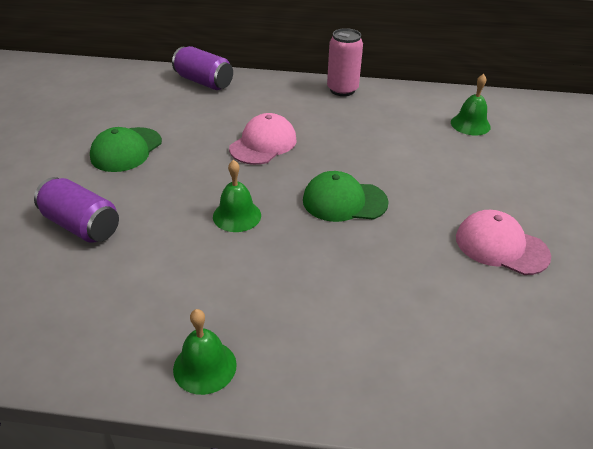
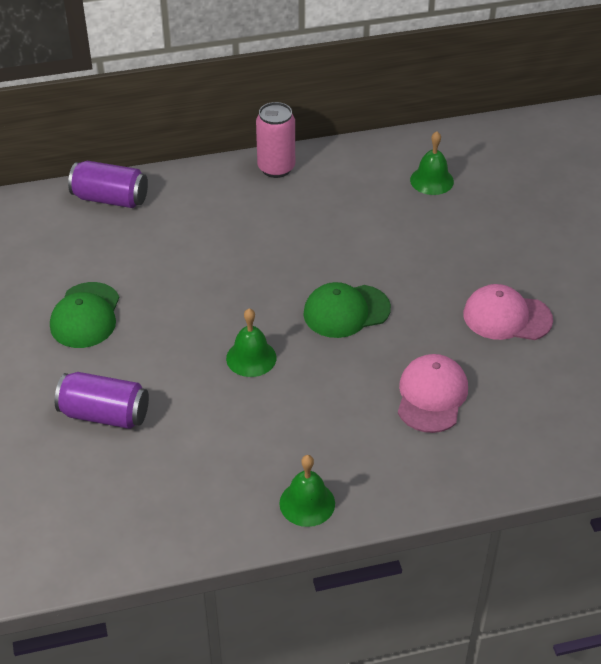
camera: 20 degrees left, 5 degrees up
pink cap [229,113,297,165] -> pink cap moved to [398,354,468,433]

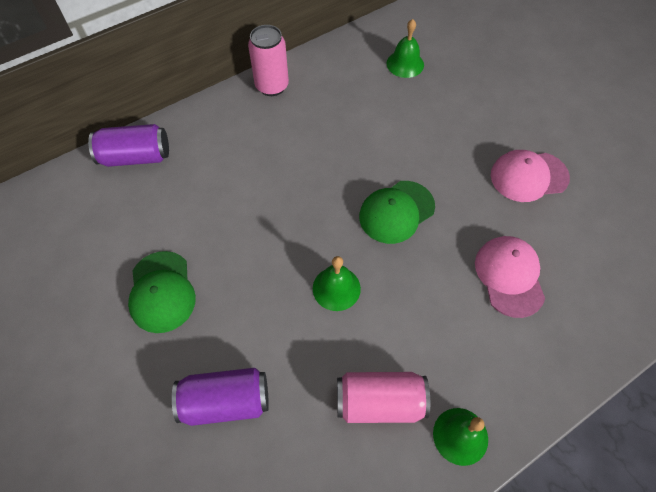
camera: 20 degrees left, 15 degrees up
none -> pink can [337,372,430,423]

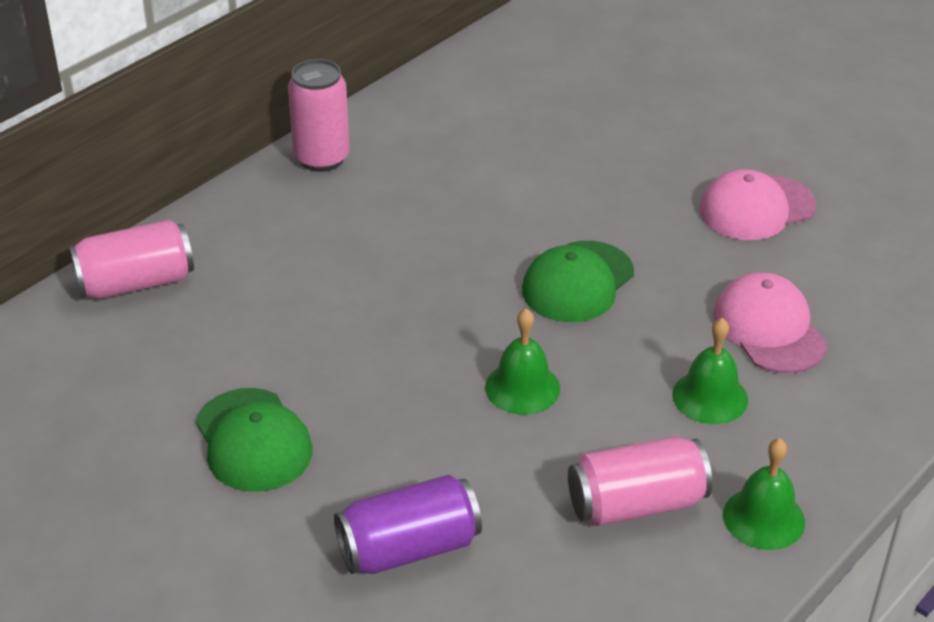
camera: 15 degrees left, 20 degrees down
purple can [88,124,169,167] -> pink can [69,220,194,299]
green bell [387,19,424,78] -> green bell moved to [672,318,748,424]

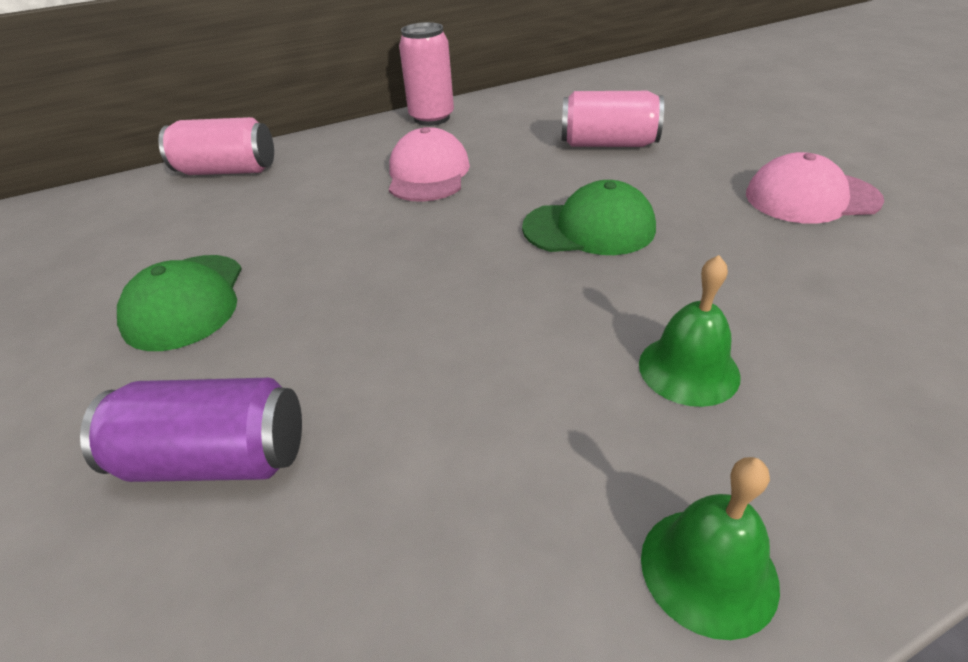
camera: 25 degrees right, 0 degrees up
green bell [485,309,560,415] -> none
green cap [522,241,634,322] -> green cap turned 150 degrees counterclockwise [522,180,656,255]
pink can [568,436,712,526] -> pink can moved to [562,91,664,147]
pink cap [713,272,828,373] -> pink cap moved to [389,127,470,202]

